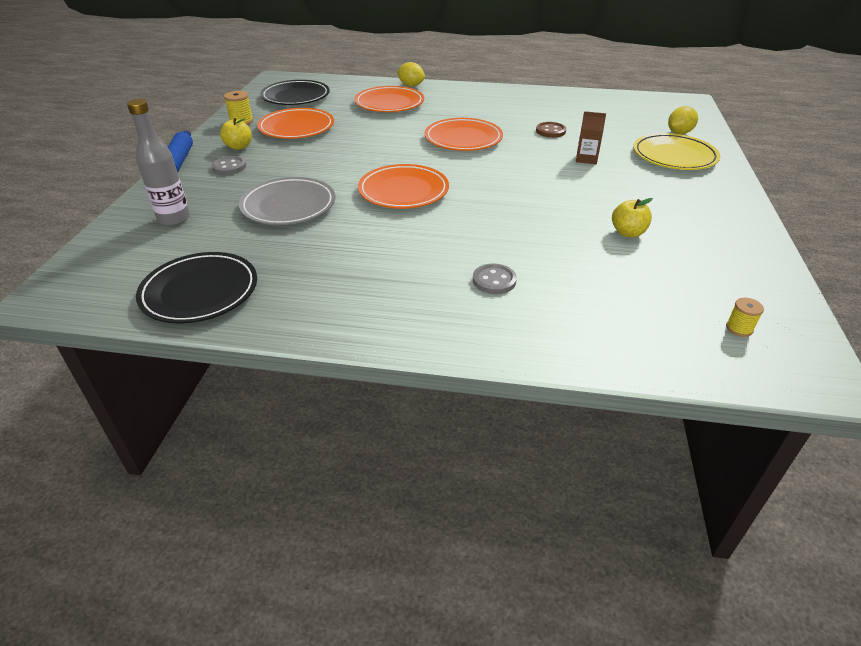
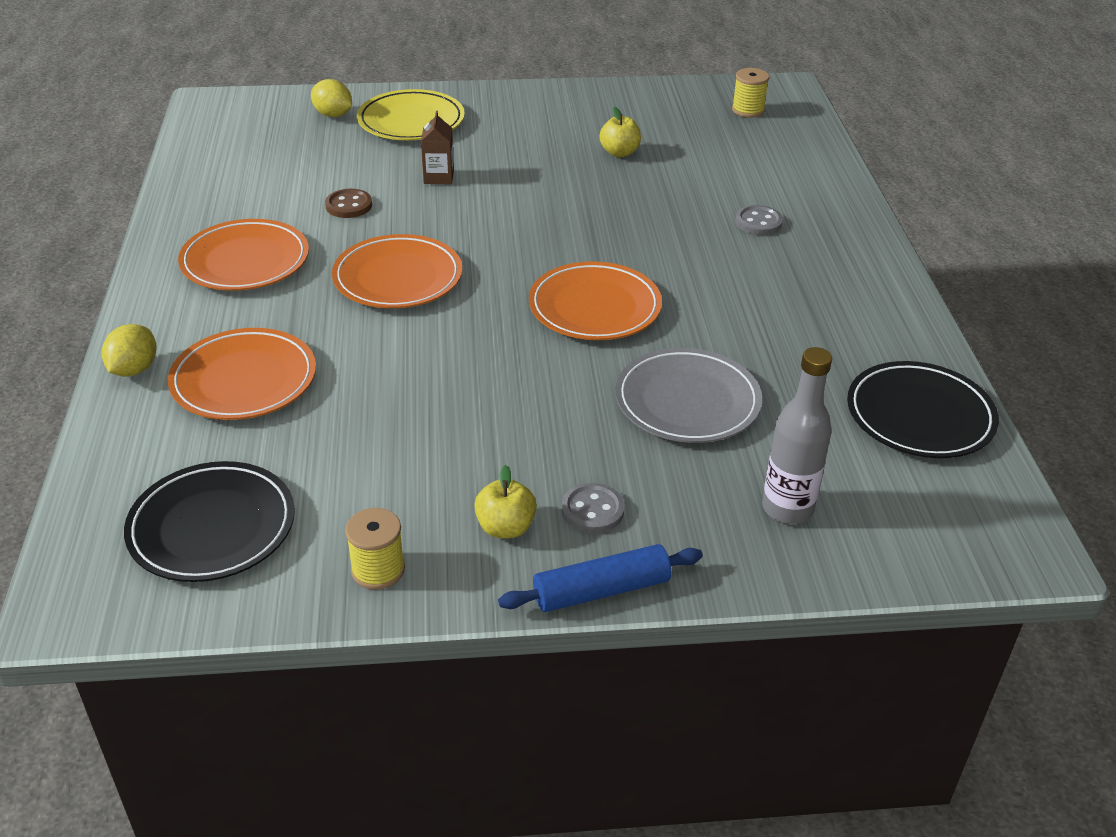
camera: 105 degrees left, 0 degrees up
orange plate [257,108,334,139] -> orange plate moved to [178,219,309,291]
yellow spool [726,298,764,337] -> yellow spool [732,68,769,118], size x1.51

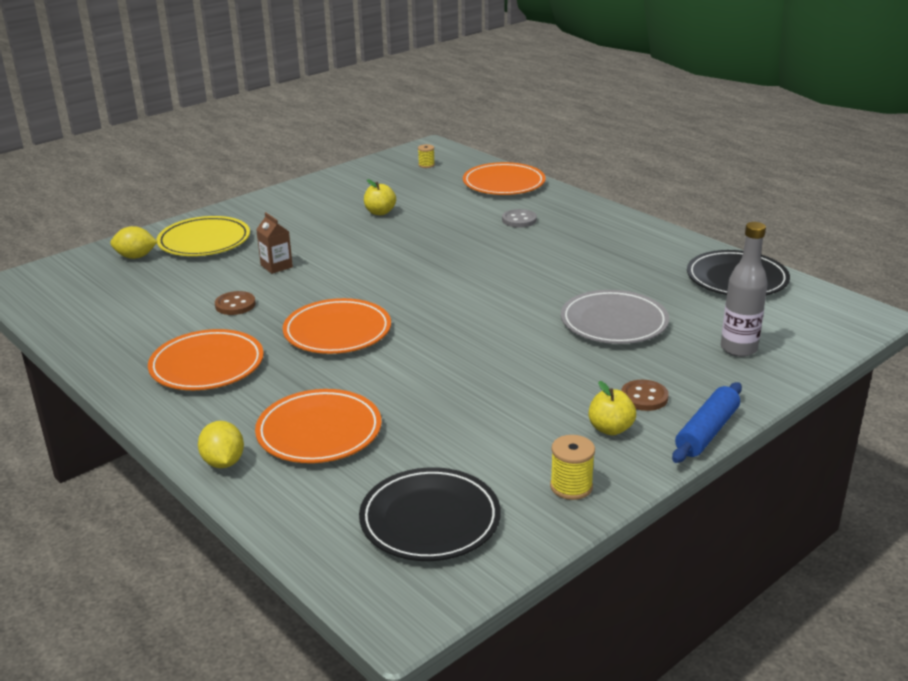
camera: 35 degrees left, 10 degrees down
orange plate [529,261,662,340] -> orange plate moved to [463,162,545,195]
grey button [561,483,625,533] -> brown button [621,380,669,411]
yellow spool [732,68,769,118] -> yellow spool [418,144,435,168], size x0.66

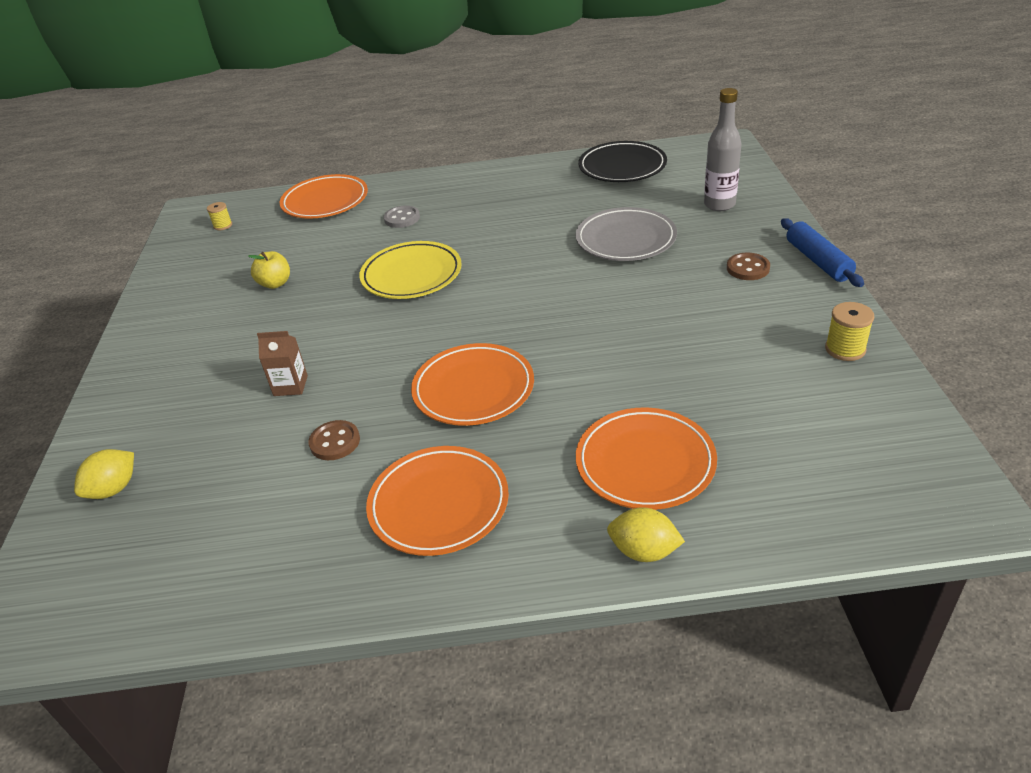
camera: 50 degrees left, 10 degrees up
yellow plate [156,216,250,256] -> yellow plate moved to [359,241,462,299]
black plate [359,467,501,561] -> none
yellow apple [589,381,636,435] -> none

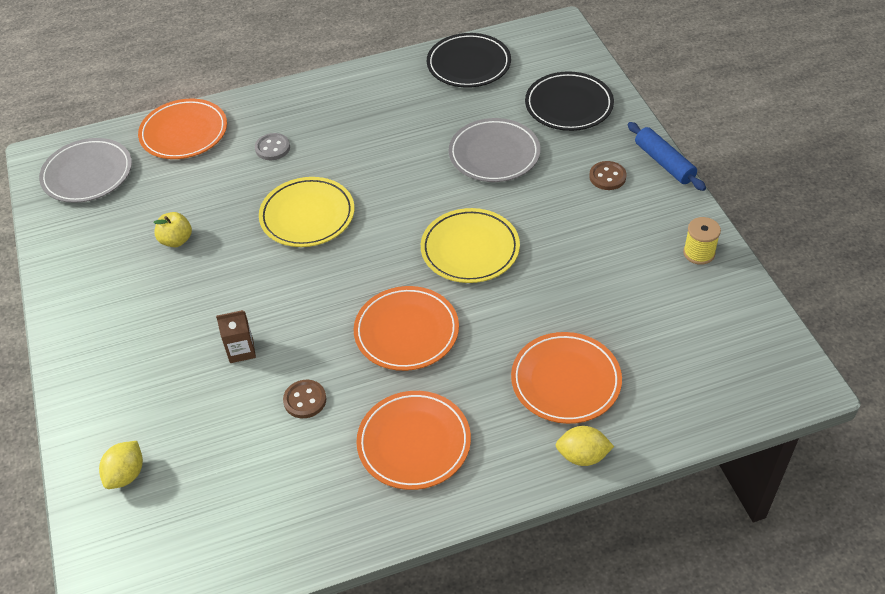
camera: 15 degrees left, 10 degrees up
yellow spool [207,202,232,230] -> grey plate [39,138,132,203]
grey bottle [704,88,741,211] -> black plate [525,71,614,131]
none -> yellow plate [421,208,520,283]

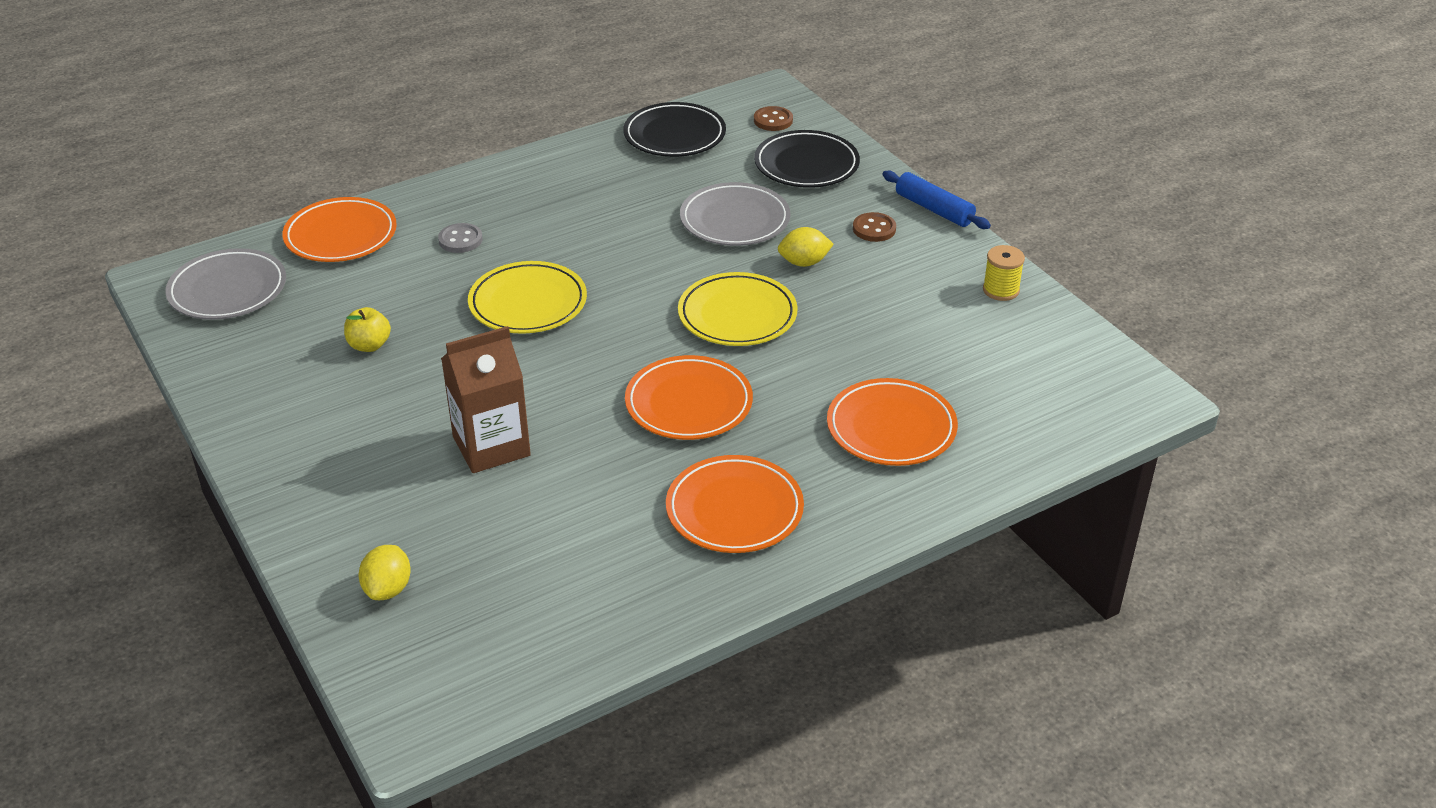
camera: 15 degrees left, 10 degrees down
brown carton [216,310,256,363] -> brown carton [441,326,531,473], size x1.88
brown button [283,380,326,418] -> brown button moved to [754,106,793,131]
yellow lemon [556,426,614,466] -> yellow lemon moved to [778,227,834,267]

